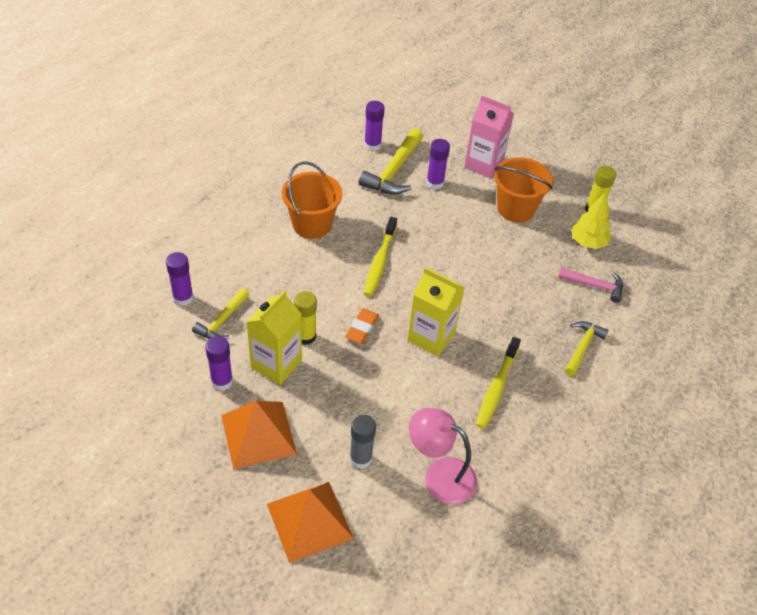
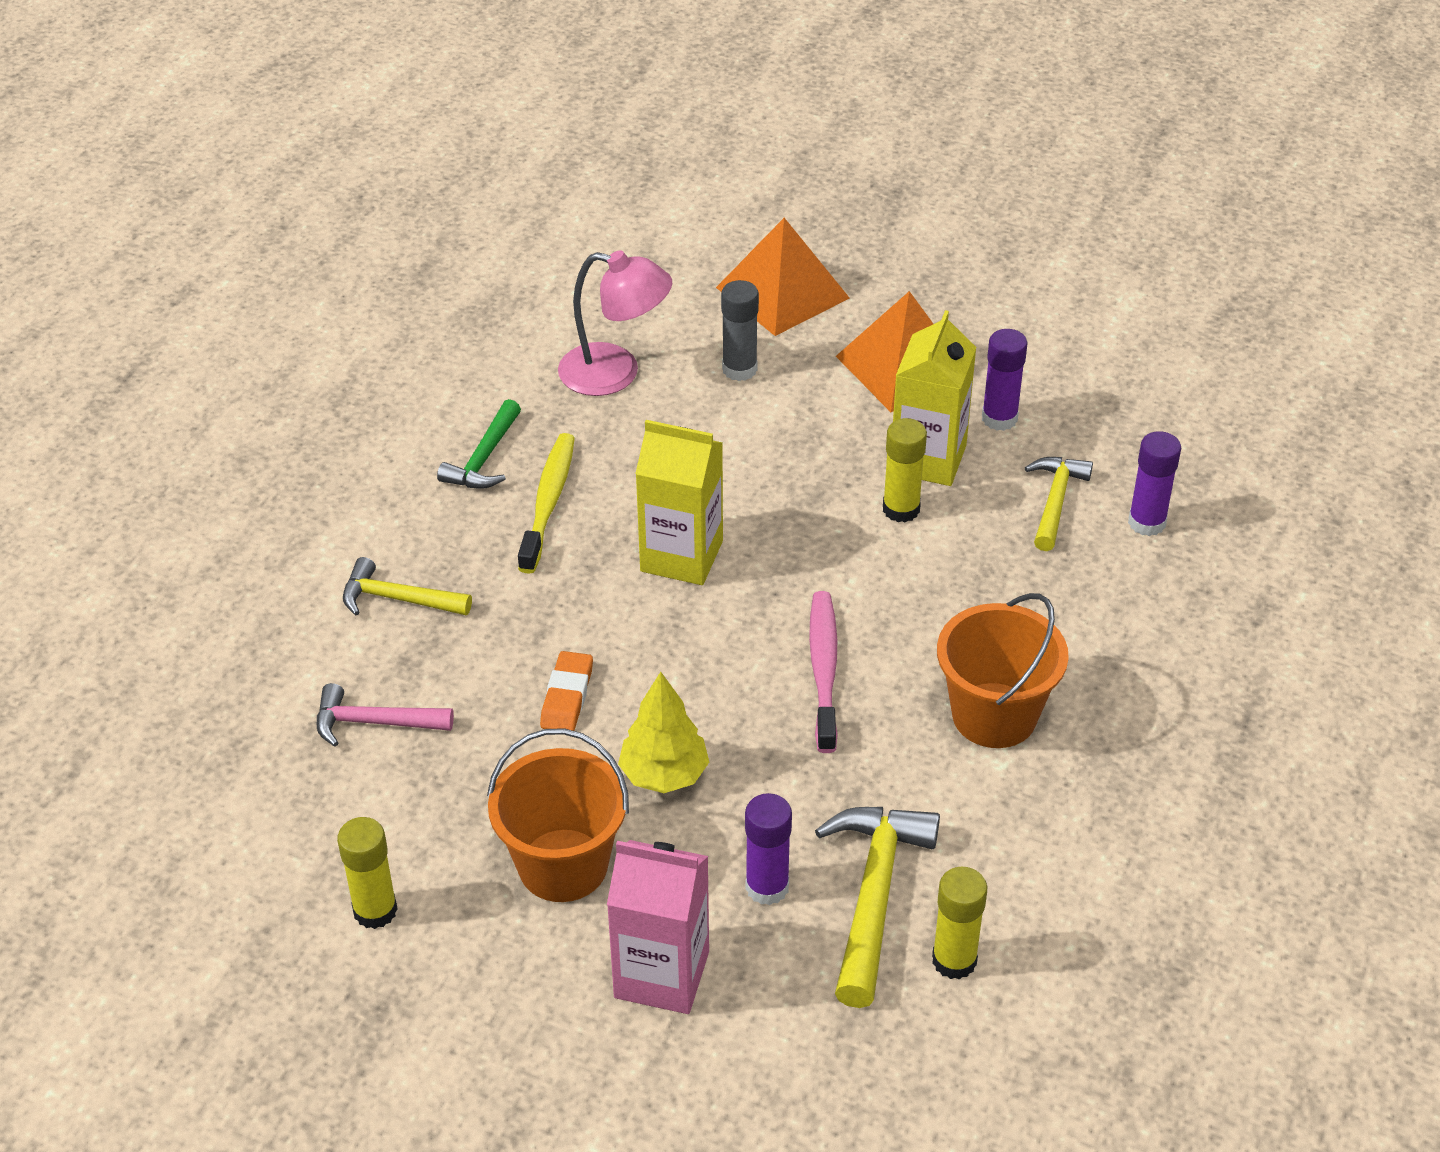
camera: 170 degrees right, 5 degrees down
orange eraser [345,309,379,343] -> orange eraser moved to [540,651,593,731]
purple glue stick [364,101,385,151] -> yellow glue stick [932,867,987,980]
yellow toothbrush [364,217,397,296] -> pink toothbrush [809,591,838,753]
yellow hammer [565,321,608,376] -> yellow hammer turned 90 degrees clockwise [343,557,472,615]
yellow tree [571,192,612,249] -> yellow tree moved to [618,672,709,793]
none -> green hammer [437,399,521,489]

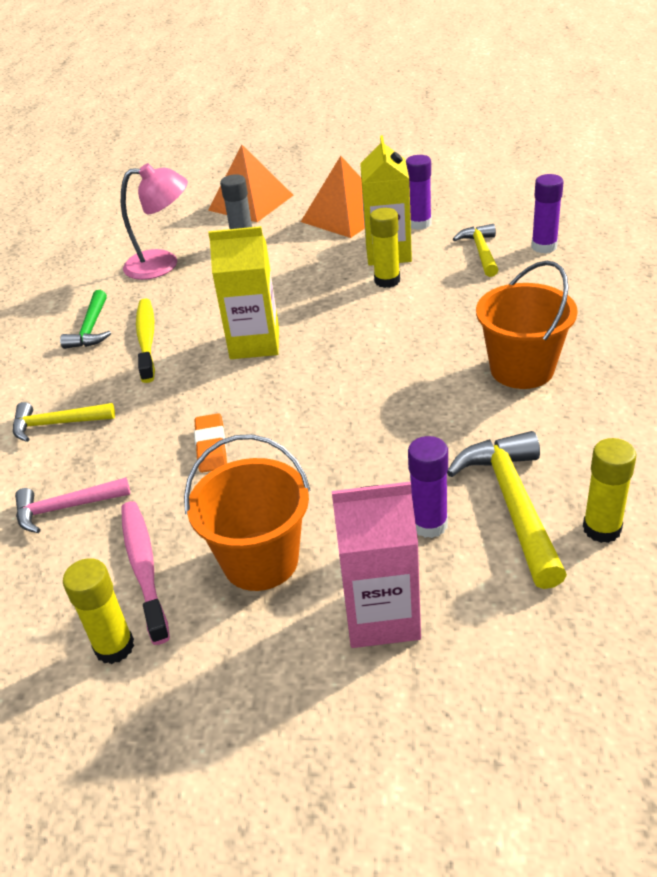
camera: 15 degrees left, 5 degrees down
yellow tree [618,672,709,793] -> none
pink toothbrush [809,591,838,753] -> pink toothbrush moved to [121,501,170,645]

